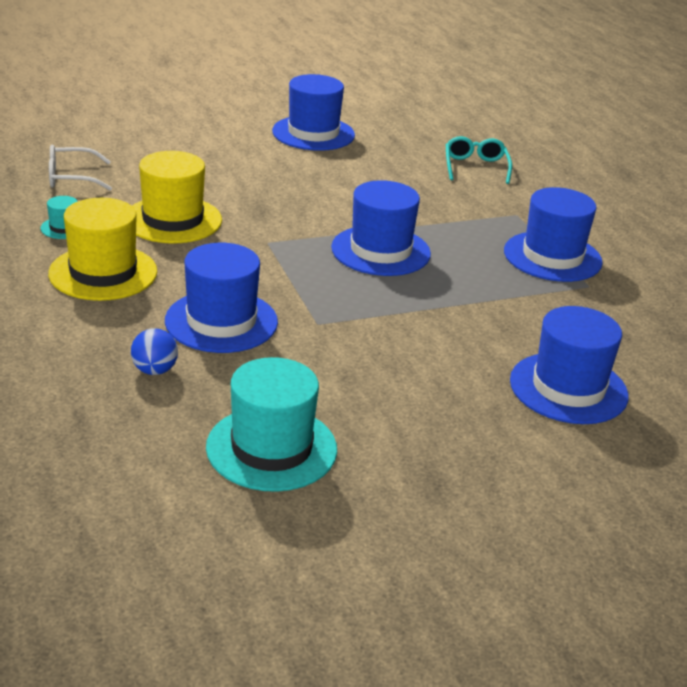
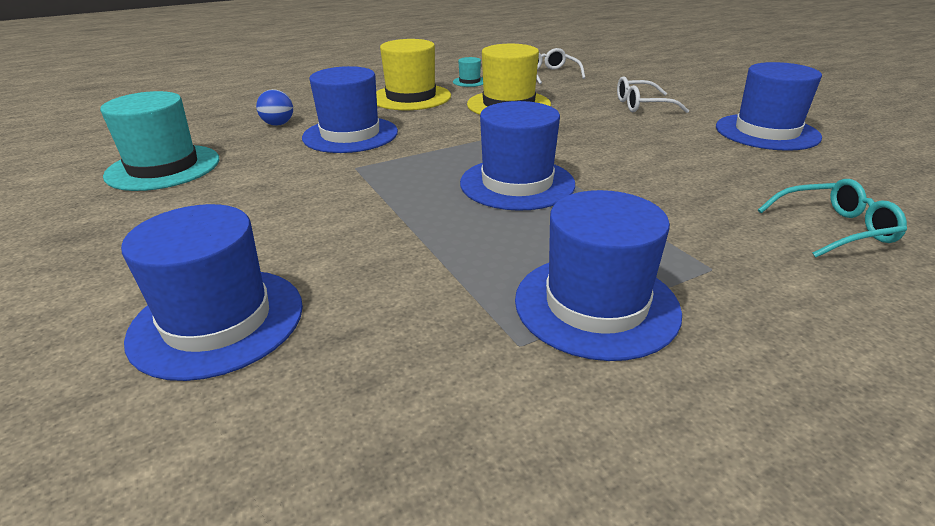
camera: 85 degrees right, 0 degrees up
none -> white glasses [617,76,689,113]

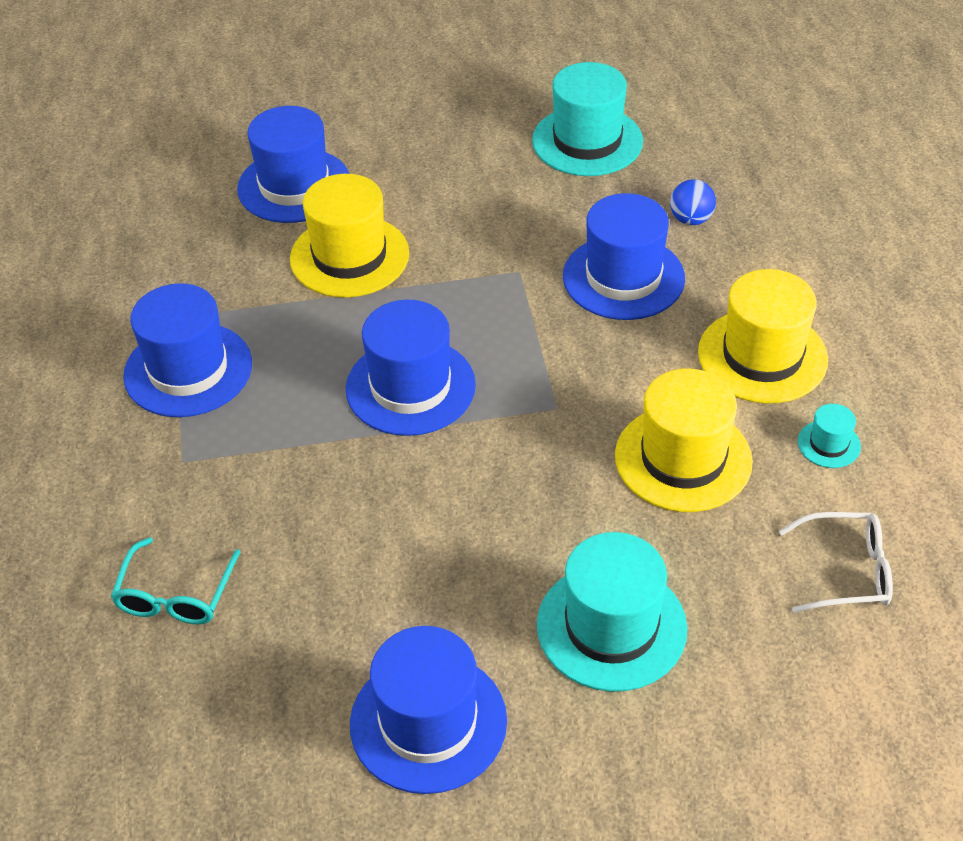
camera: 110 degrees right, 15 degrees up
white glasses [617,76,689,113] -> turquoise hat [537,532,688,692]
none -> yellow hat [290,174,409,297]

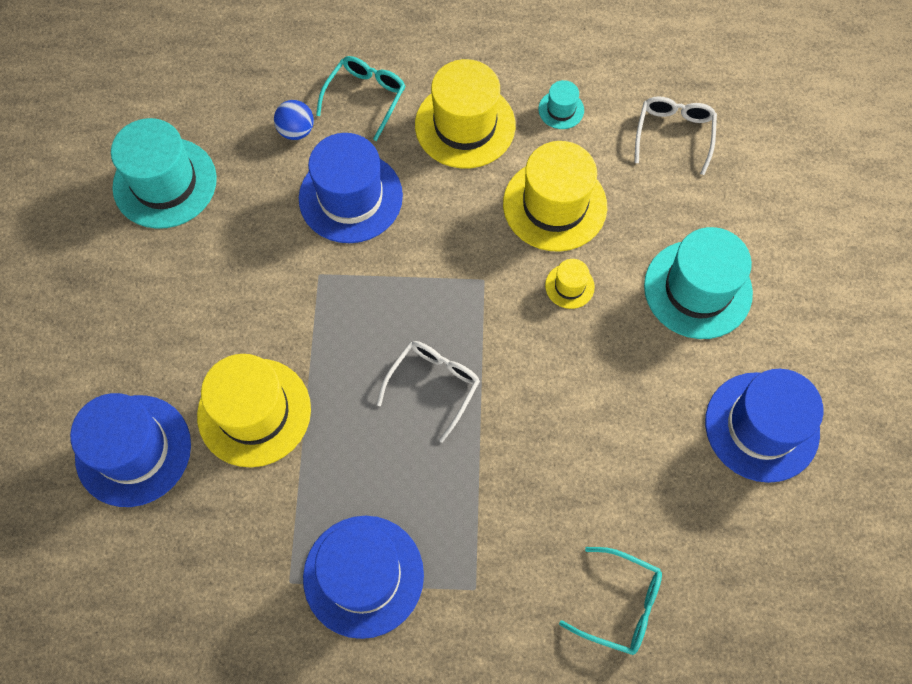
camera: 80 degrees left, 20 degrees up
blue hat [346,300,476,436] -> white glasses [377,341,480,443]
none -> turquoise glasses [316,56,406,141]
none -> yellow hat [545,259,595,309]

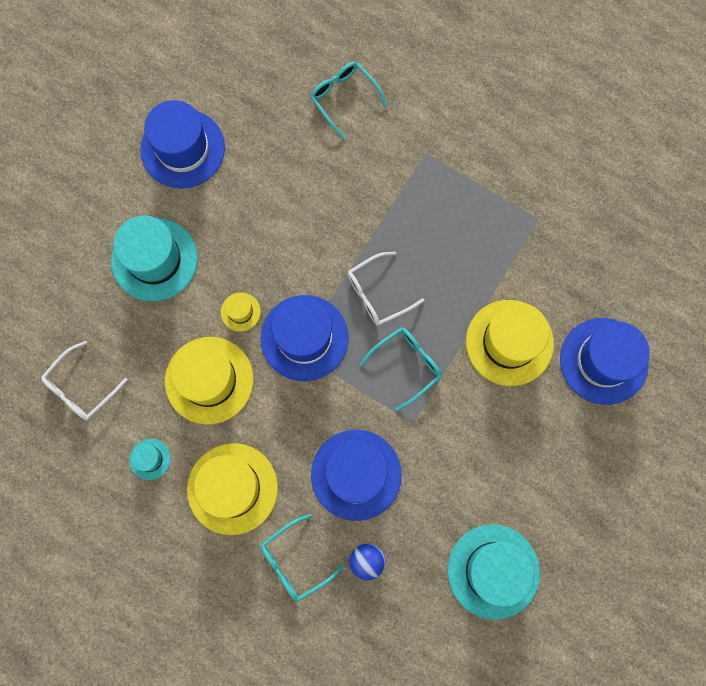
camera: 150 degrees left, 10 degrees up
blue hat [303,516,424,639] -> blue hat moved to [260,295,348,381]
none -> turquoise glasses [360,327,442,411]

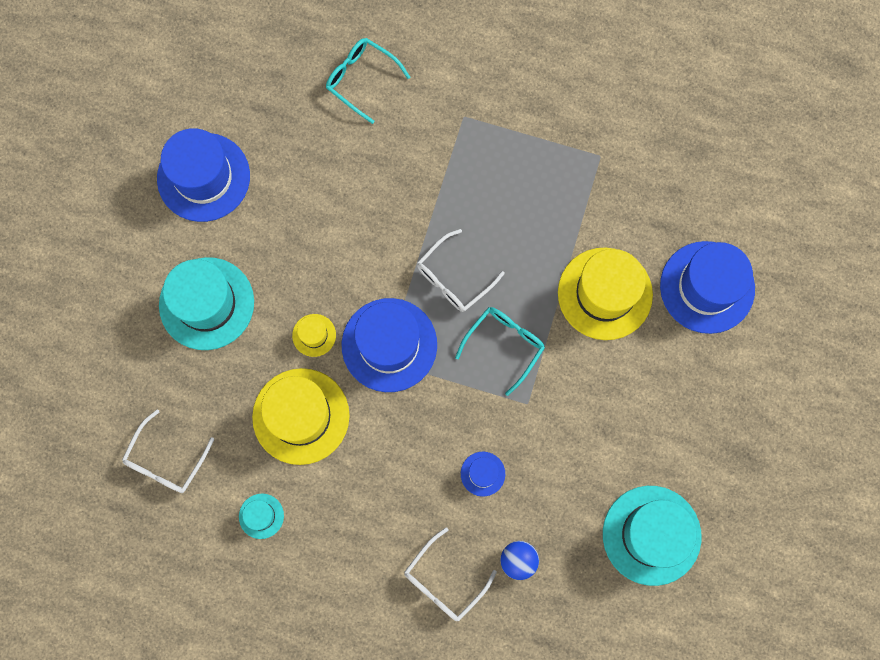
camera: 15 degrees left, 0 degrees up
yellow hat [187,443,278,535] -> none
turquoise glasses [261,514,344,602] -> white glasses [404,527,497,621]
blue hat [311,430,401,521] -> blue hat [461,452,505,497], size x0.46

